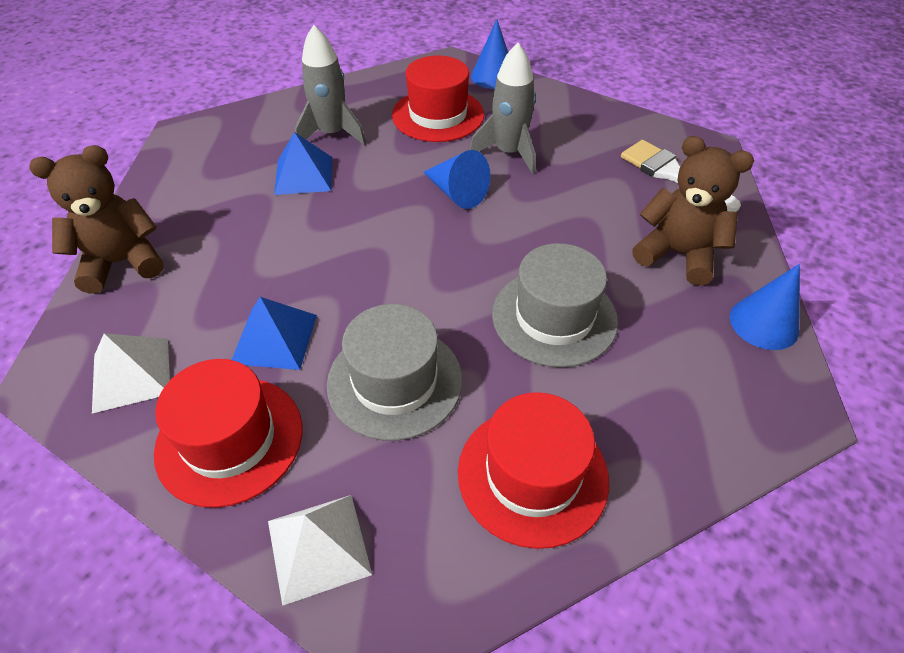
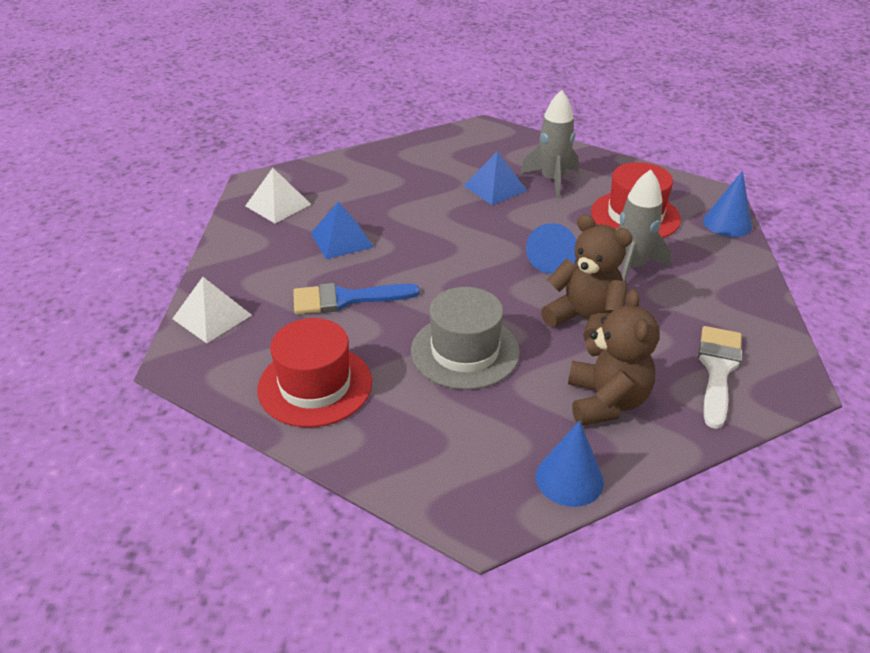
camera: 60 degrees right, 10 degrees down
brown teddy bear [29,145,164,294] -> brown teddy bear moved to [541,214,633,341]
red hat [154,359,302,508] -> none
grey hat [327,304,462,441] -> blue brush [293,283,420,314]

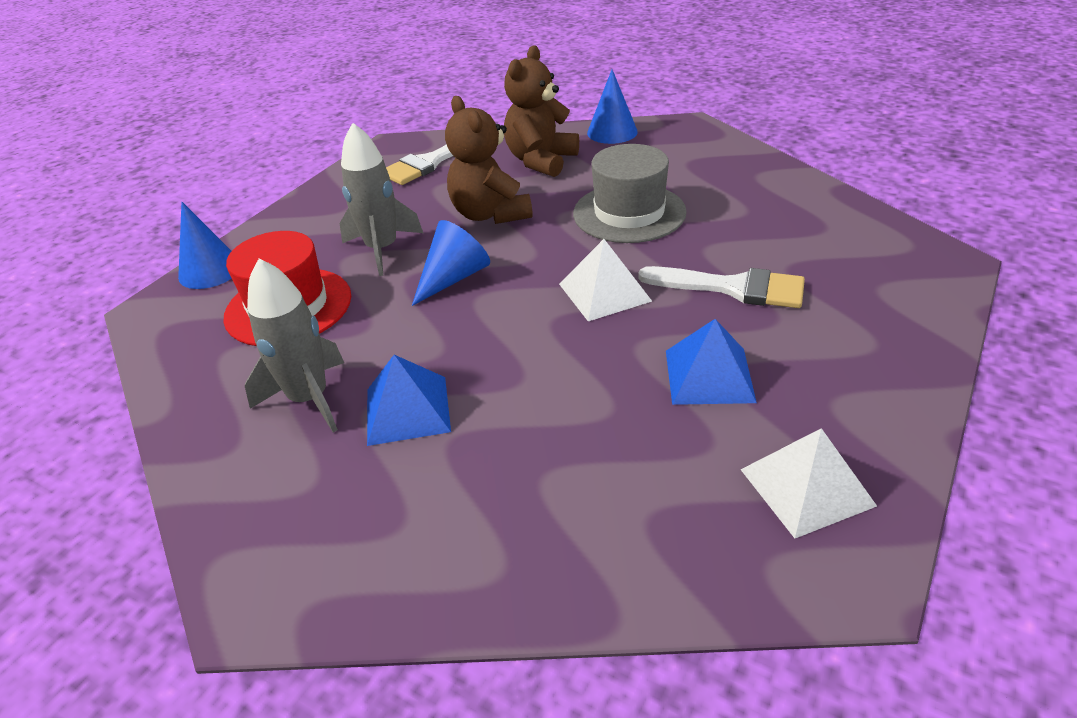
camera: 150 degrees left, 0 degrees up
white pyramid [172,277,252,343] -> white pyramid moved to [559,239,652,321]
red hat [257,318,372,427] -> none
blue brush [293,283,420,314] -> white brush [638,266,805,308]

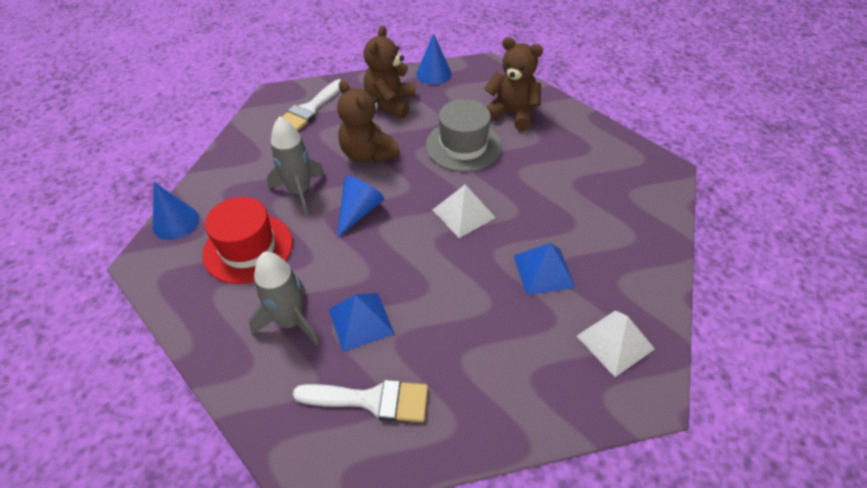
camera: 15 degrees left, 10 degrees up
white brush [638,266,805,308] -> white brush moved to [293,379,428,422]
none -> brown teddy bear [484,37,543,131]

